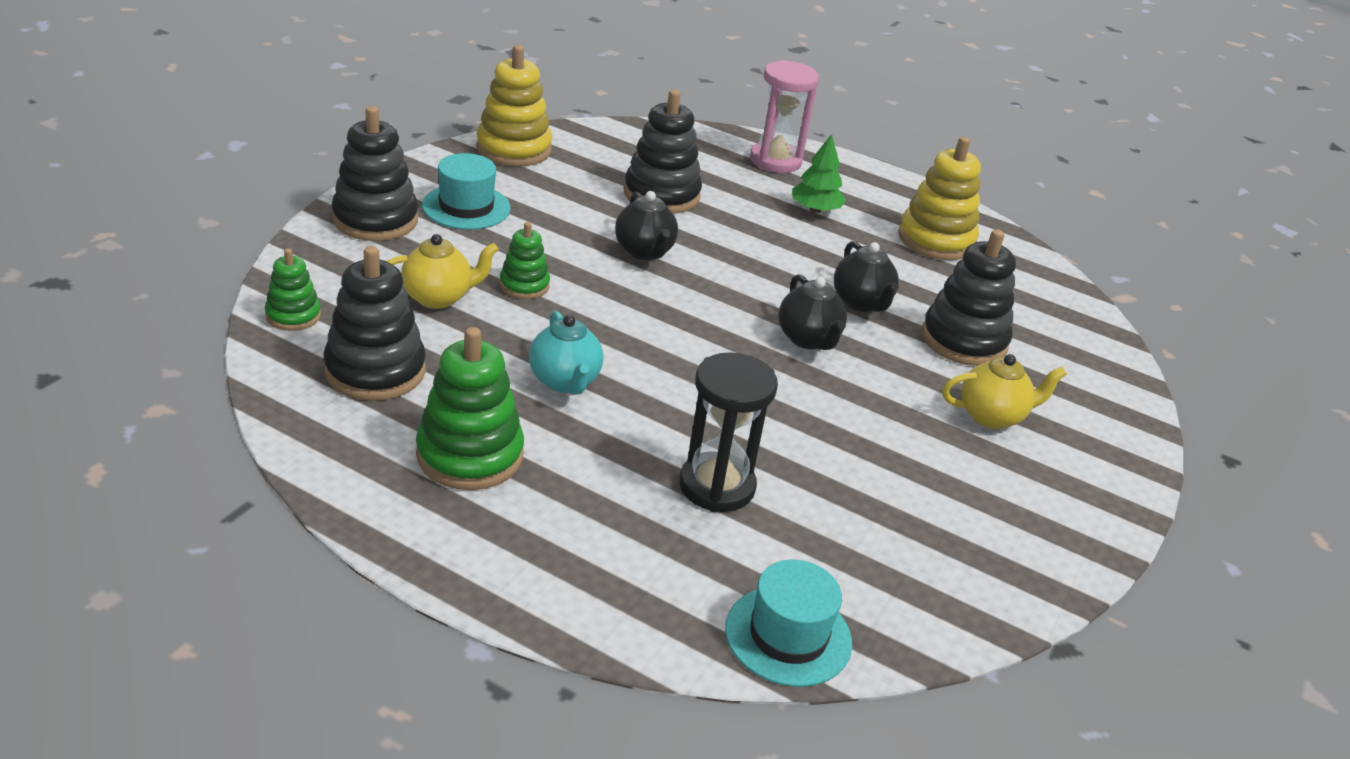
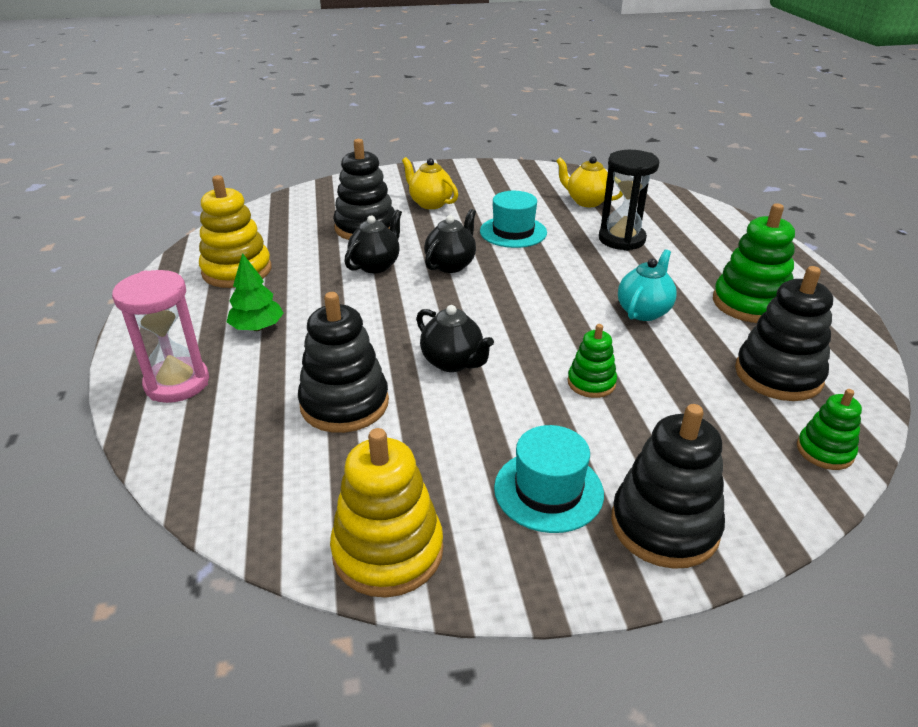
camera: 125 degrees left, 0 degrees up
yellow teapot [386,234,499,309] -> yellow teapot moved to [556,156,623,207]
black teapot [615,191,678,260] -> black teapot turned 105 degrees clockwise [416,305,494,372]
turquoise hat [725,560,852,687] -> turquoise hat moved to [480,191,547,248]

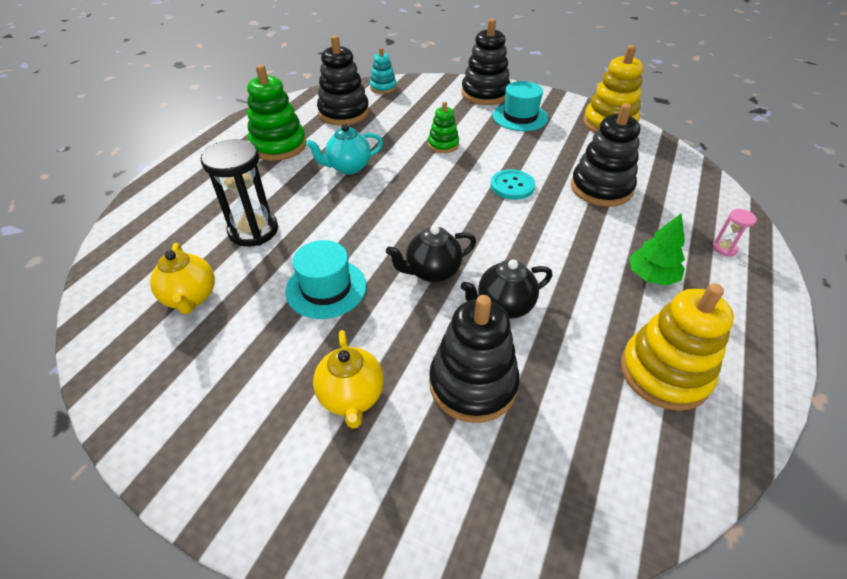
camera: 145 degrees left, 10 degrees up
pink hourglass [112,270,209,403] -> pink hourglass [713,209,757,257], size x0.45
black teapot [416,305,494,372] -> turquoise button [490,169,535,200]
green stacking toy [797,389,862,470] -> turquoise stacking toy [370,48,397,94]

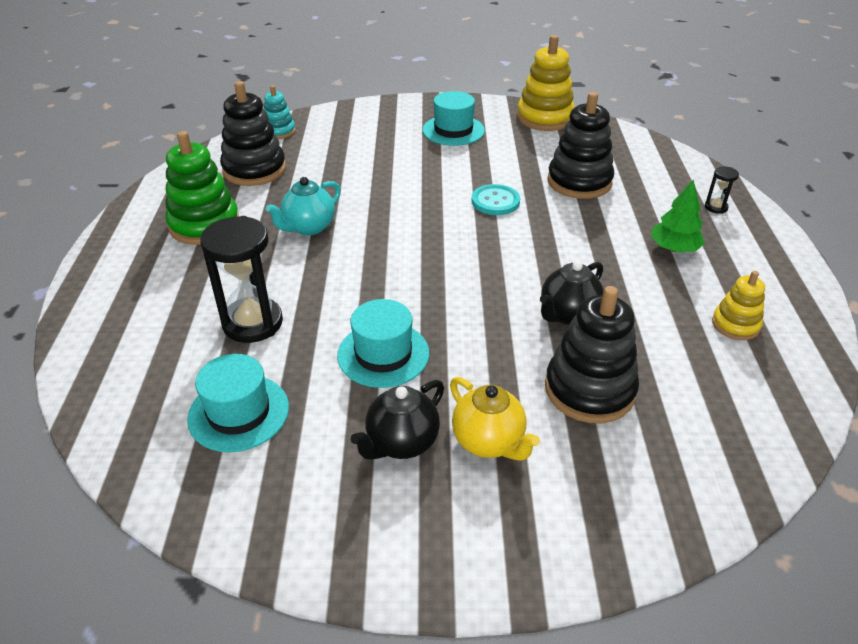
camera: 25 degrees left, 5 degrees down
yellow teapot [150,243,215,314] -> turquoise hat [187,354,289,452]
black teapot [386,225,476,282] -> black teapot moved to [350,380,444,460]
green stacking toy [428,101,459,153] -> none
black stacking toy [462,18,510,105] -> none
yellow stacking toy [621,283,734,411] -> yellow stacking toy [712,271,765,340], size x0.56
pink hourglass [713,209,757,257] -> black hourglass [705,166,739,214]

